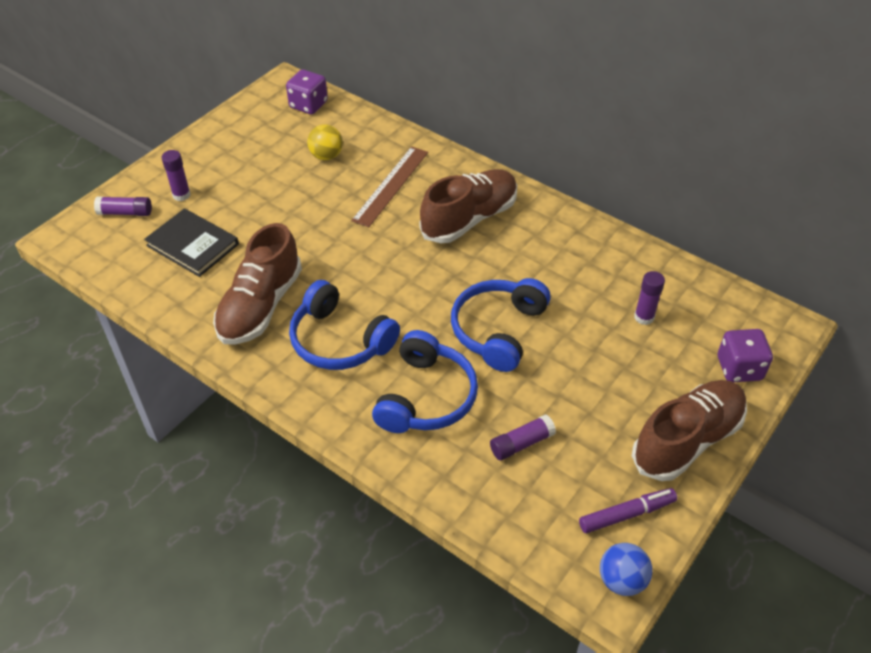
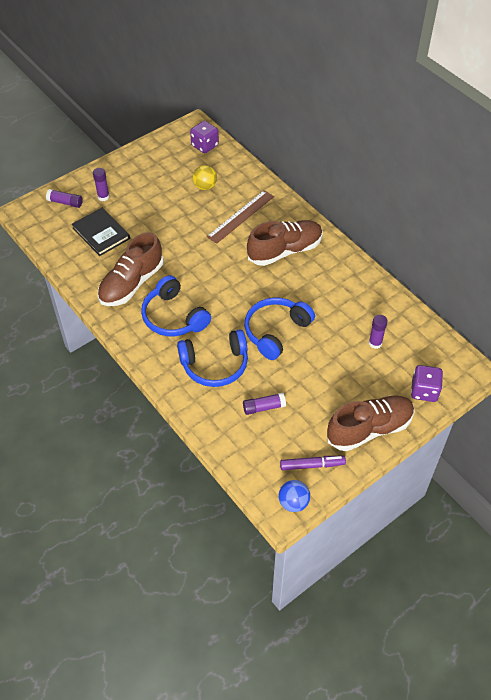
camera: 15 degrees right, 5 degrees up
blue headphones [372,330,478,433] -> blue headphones turned 45 degrees clockwise [177,330,248,387]

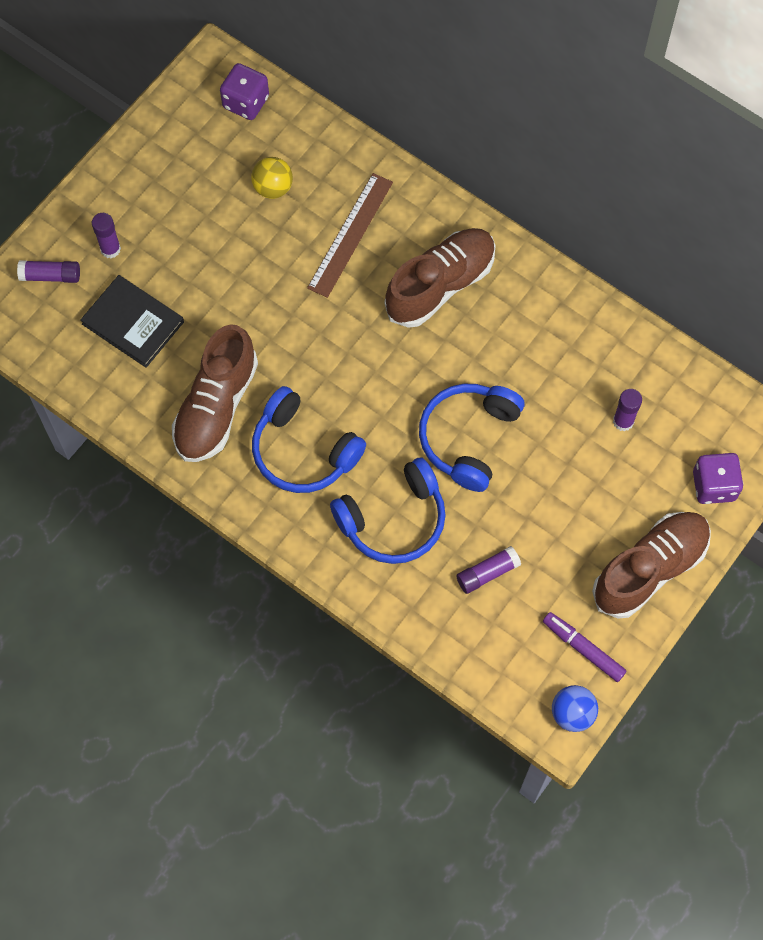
camera: 15 degrees left, 15 degrees up
purple marker [280,456,346,470] -> purple marker turned 120 degrees counterclockwise [543,612,626,682]

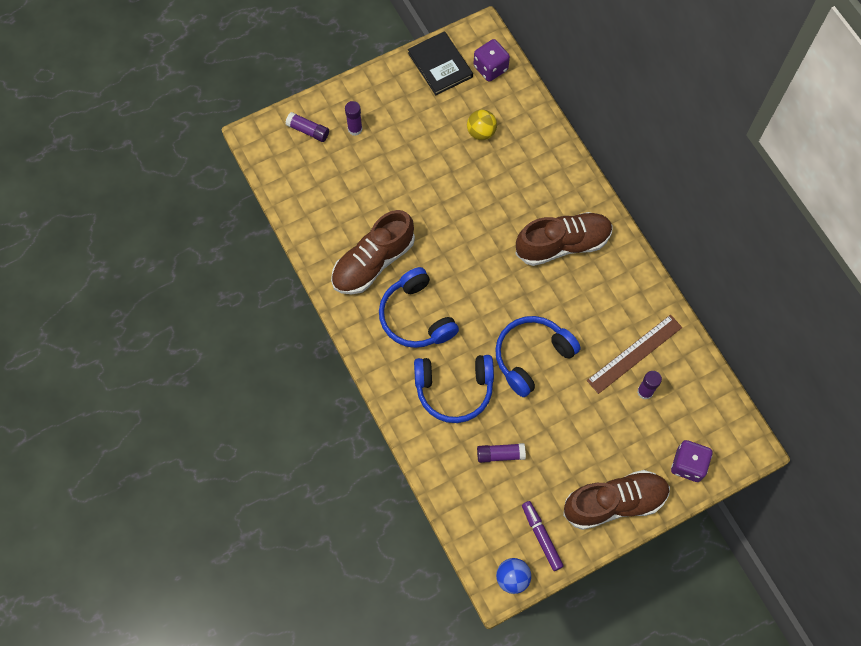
camera: 25 degrees right, 0 degrees up
black book [80,275,184,368] -> black book moved to [408,31,473,95]
brown ruler [307,173,393,298] -> brown ruler moved to [587,315,682,394]

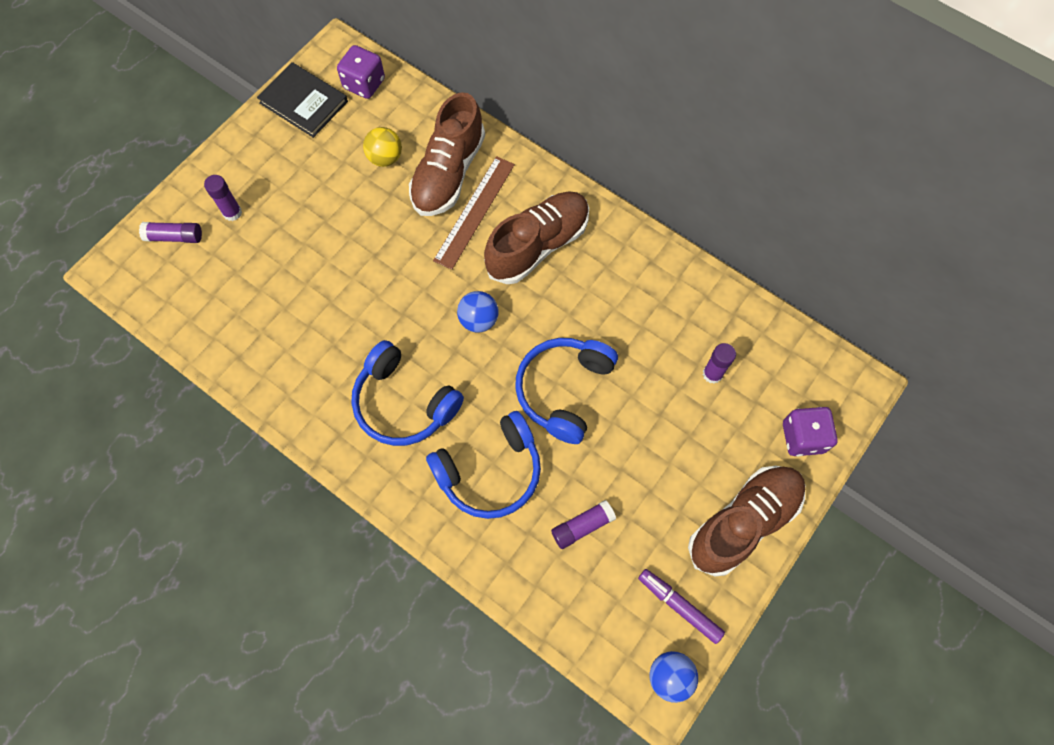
camera: 25 degrees left, 0 degrees up
brown shoe [331,210,415,294] -> brown shoe moved to [409,92,485,216]
brown ruler [587,315,682,394] -> brown ruler moved to [433,156,515,270]
none -> blue ball [457,291,499,333]

